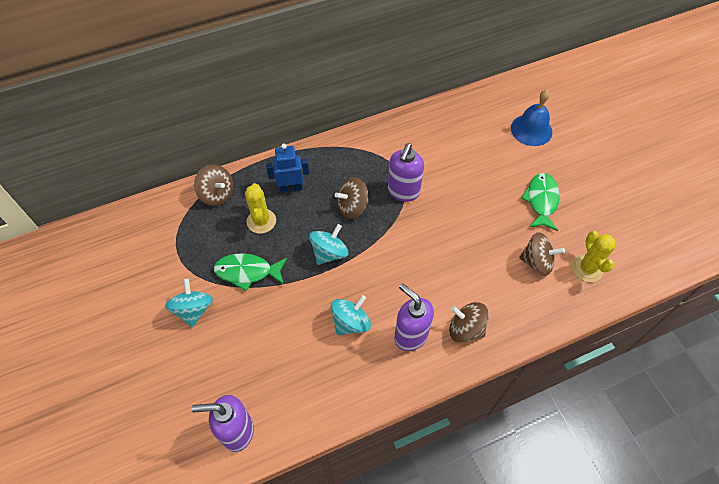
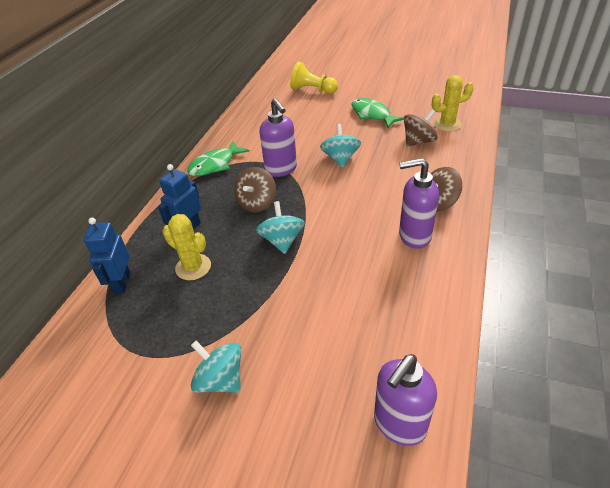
camera: 45 degrees left, 15 degrees down
brown spinning top [194,164,233,206] -> blue robot [84,218,131,294]
green fish [214,253,287,291] -> green fish moved to [187,141,250,176]
turquoise spinning top [330,295,371,335] -> turquoise spinning top moved to [320,124,361,168]
blue bell [511,90,552,146] -> yellow pawn [290,62,338,94]
yellow cactus [572,231,616,282] -> yellow cactus turned 45 degrees counterclockwise [432,75,474,132]

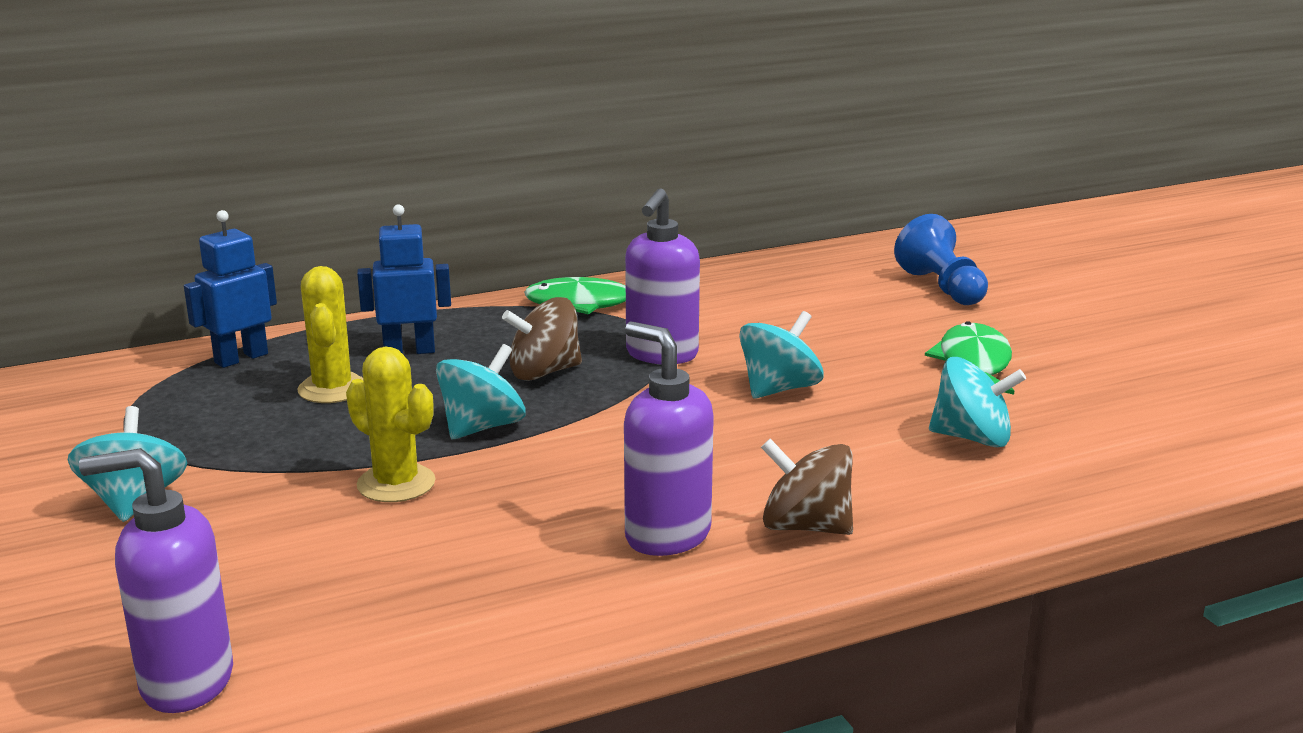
camera: 45 degrees right, 20 degrees down
yellow pawn [290,62,338,94] -> blue pawn [894,214,988,305]
brown spinning top [404,109,437,146] -> turquoise spinning top [929,357,1026,447]
yellow cactus [432,75,474,132] -> yellow cactus moved to [346,347,436,502]

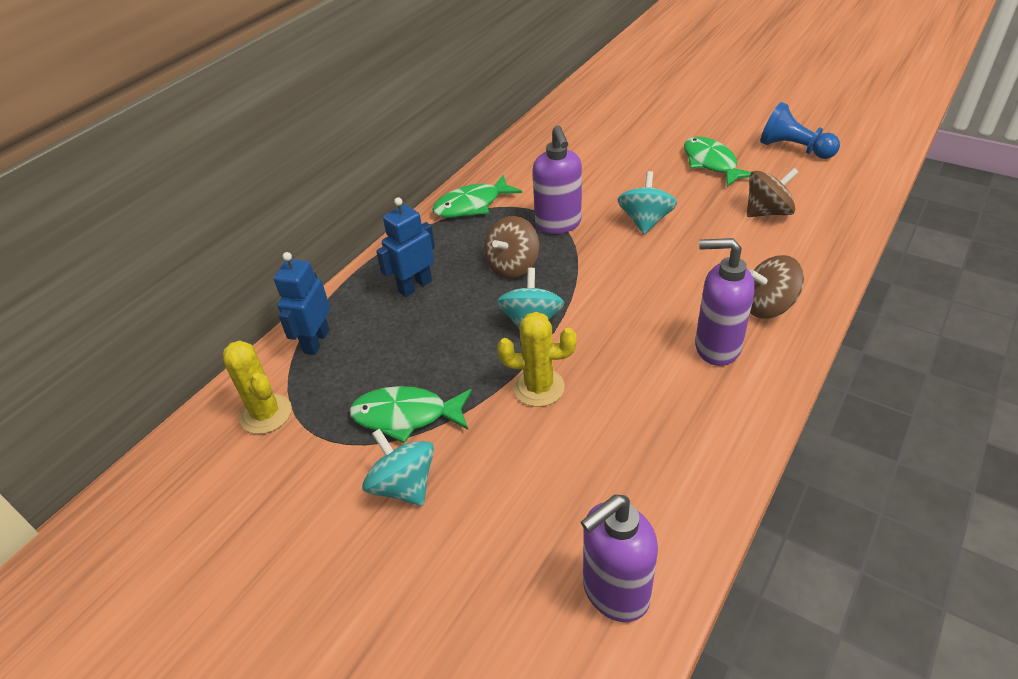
camera: 30 degrees left, 20 degrees up
yellow cactus [297,266,363,403] -> yellow cactus moved to [223,340,292,434]
blue pawn [894,214,988,305] -> blue pawn moved to [760,102,840,159]
turquoise spinning top [929,357,1026,447] -> brown spinning top [747,168,799,217]
none -> green fish [349,386,472,443]

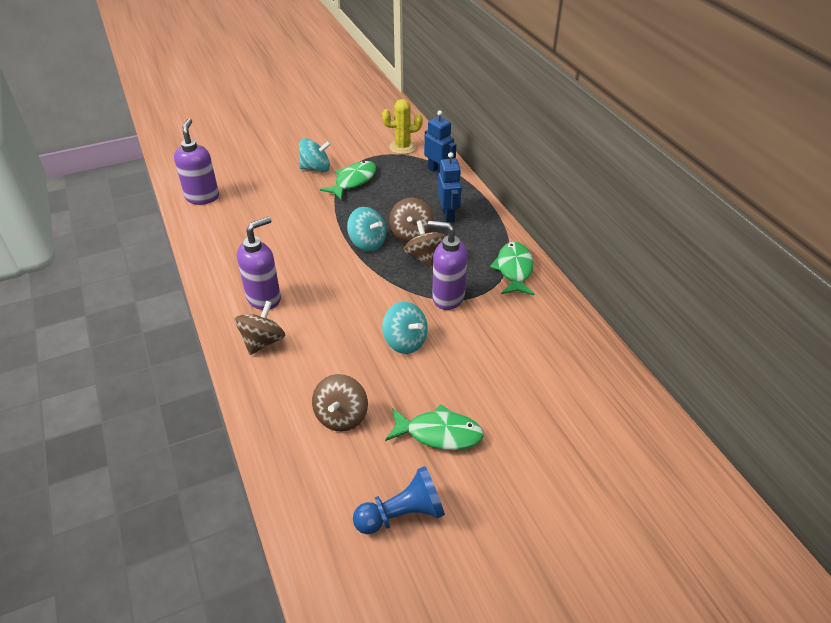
camera: 120 degrees right, 0 degrees up
yellow cactus [497,312,576,407] -> none
none -> brown spinning top [389,198,434,242]

